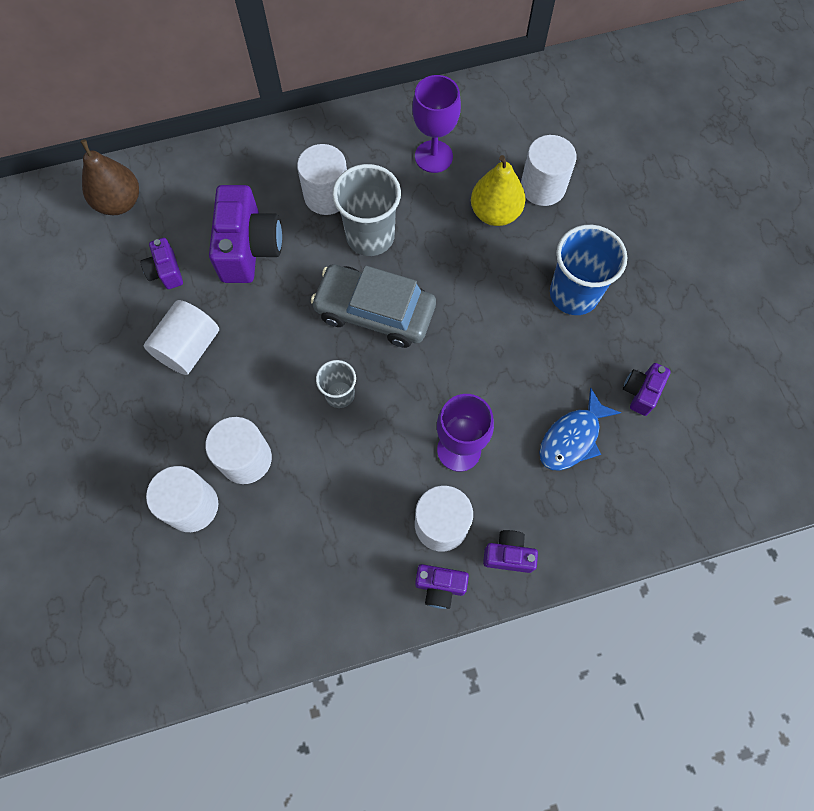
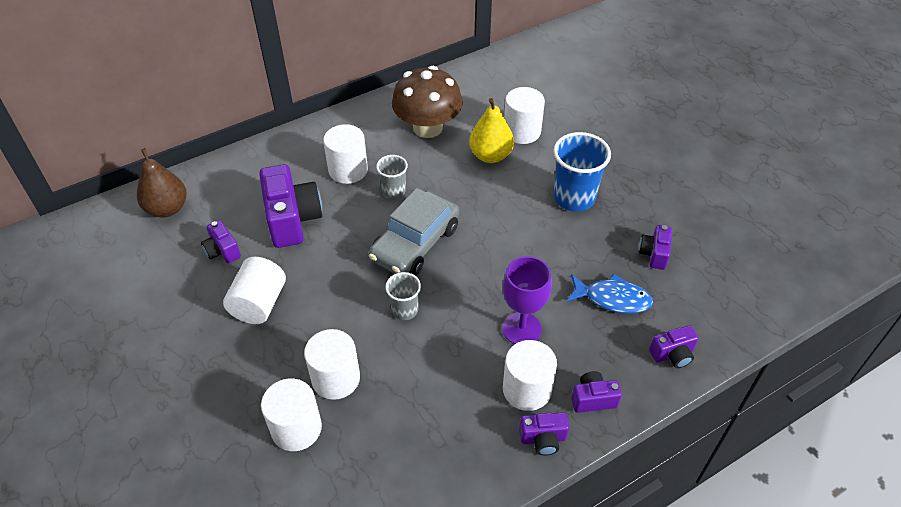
camera: 15 degrees left, 20 degrees down
grey car [311,264,436,348] -> grey car turned 60 degrees counterclockwise [369,188,459,276]
grey cup [332,164,401,256] -> grey cup [376,155,408,199], size x0.57
purple goblet [412,75,461,173] -> brown mushroom [392,66,463,138]
blue fish [539,388,621,471] -> blue fish turned 105 degrees counterclockwise [566,274,653,314]
none -> purple camera [649,325,699,368]

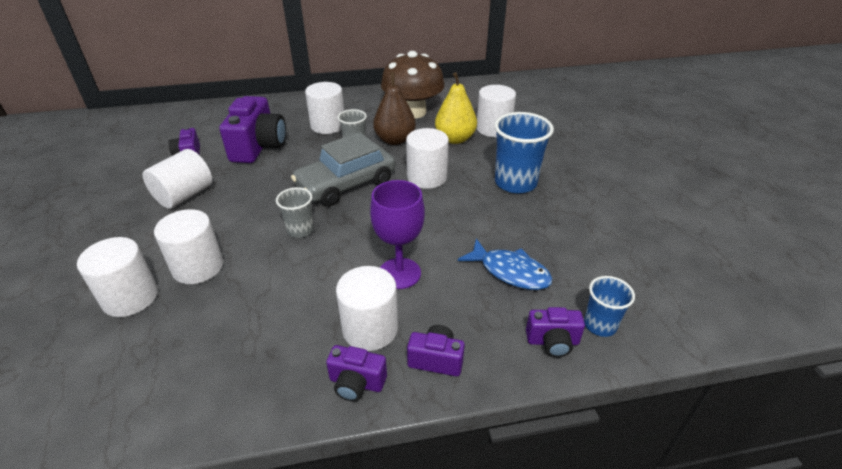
camera: 20 degrees right, 10 degrees down
brown pear [137,148,187,218] -> brown pear moved to [373,72,416,145]
purple camera [639,225,672,270] -> none
none -> white cylinder [406,128,449,189]
none -> blue cup [584,276,635,337]

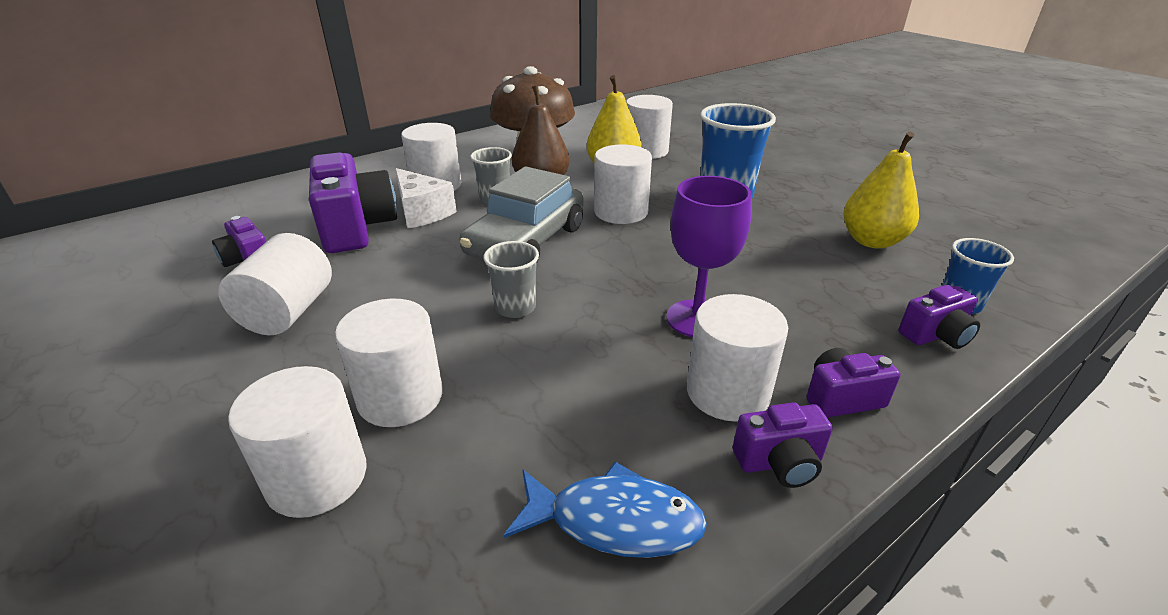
camera: 25 degrees left, 5 degrees down
blue fish [458,238,553,290] -> blue fish moved to [504,462,707,558]
none -> white cheese [395,168,457,228]
none -> yellow pear [843,132,919,249]

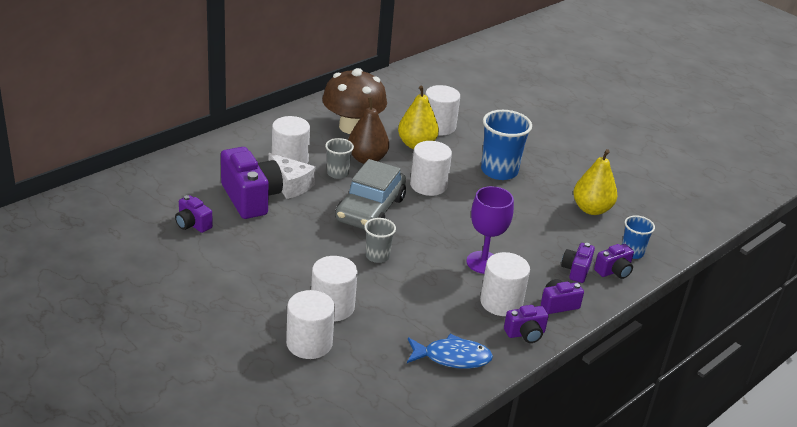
camera: 10 degrees left, 0 degrees up
white cylinder [218,233,332,335] -> none
none -> purple camera [561,243,595,283]

